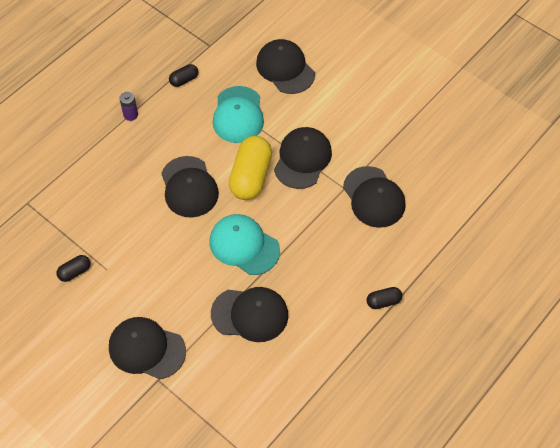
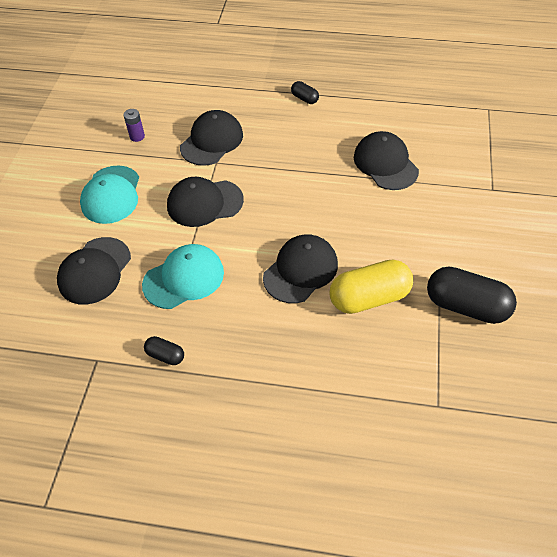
camera: 120 degrees left, 5 degrees down
black capsule [56,255,91,282] -> black capsule [427,267,517,324], size x2.08
black cap [109,317,186,379] -> none
purple battery [119,92,138,121] -> purple battery moved to [123,109,145,142]
turquoise cap [210,214,280,275] -> turquoise cap moved to [80,166,139,224]
yellow capsule [229,136,272,200] -> yellow capsule moved to [329,259,413,314]

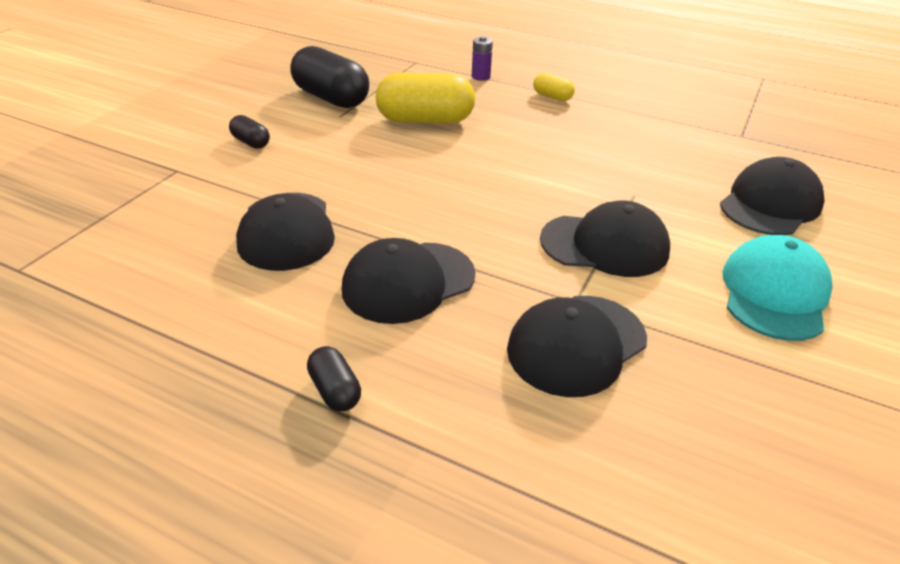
camera: 165 degrees left, 15 degrees down
purple battery [123,109,145,142] -> purple battery moved to [472,36,493,81]
turquoise cap [142,244,224,309] -> none
black capsule [144,336,184,365] -> black capsule moved to [229,115,270,149]
black cap [263,234,338,303] -> black cap moved to [342,238,475,324]
none -> yellow capsule [533,73,575,101]

